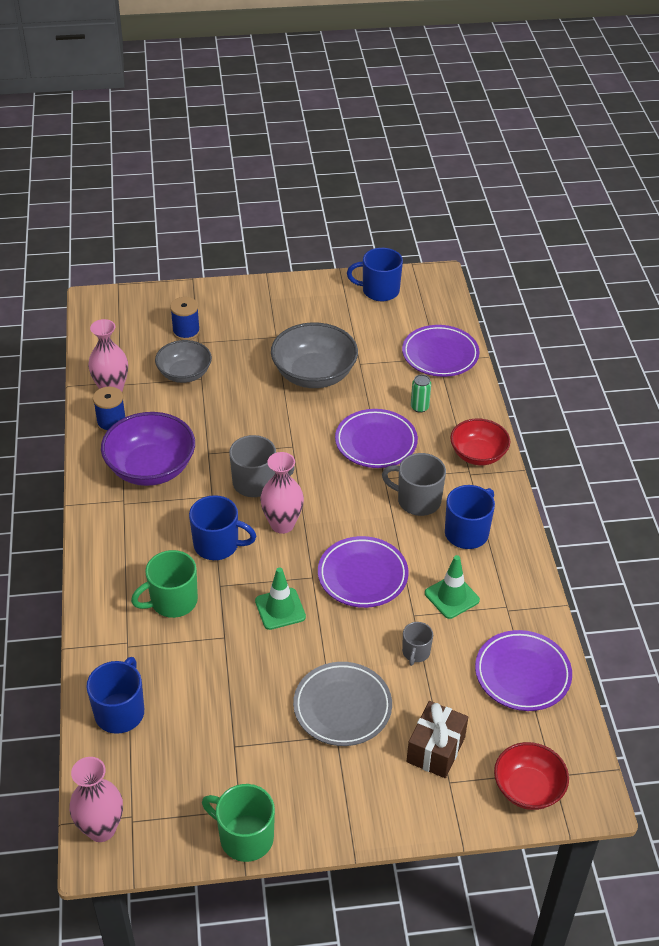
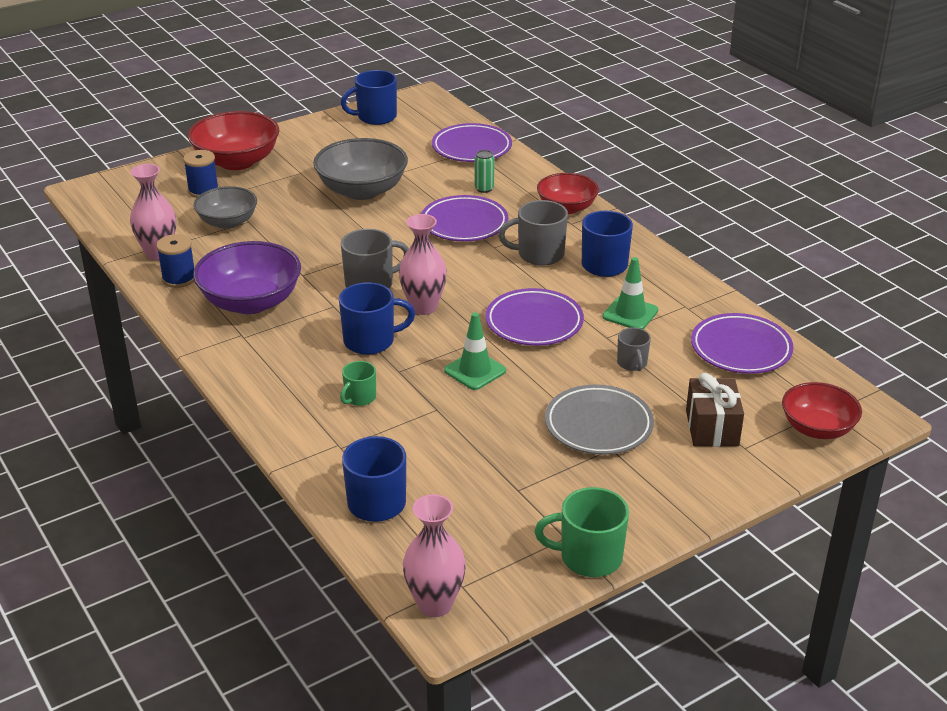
camera: 25 degrees left, 10 degrees down
green mug [131,550,198,618] -> green mug [340,361,376,406], size x0.59
none -> red bowl [188,111,279,170]

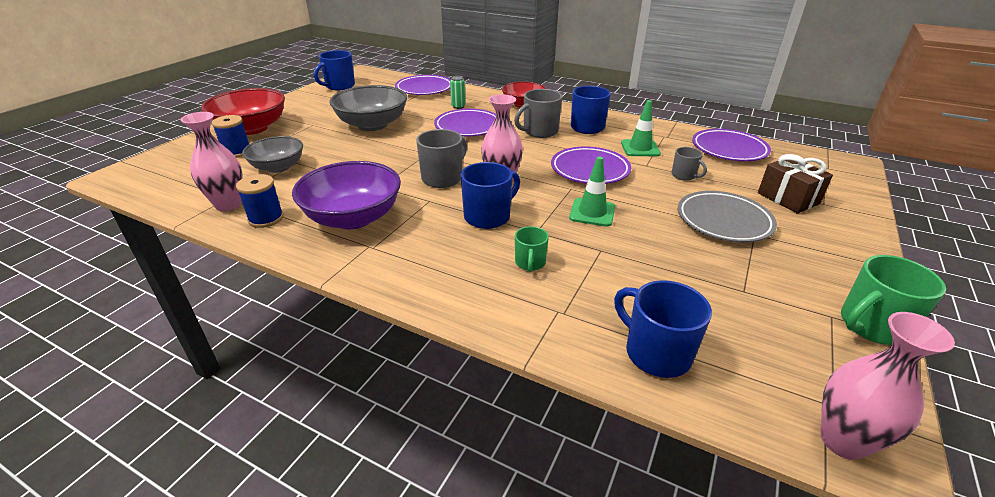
camera: 30 degrees left, 0 degrees up
red bowl [782,382,862,439] -> none

